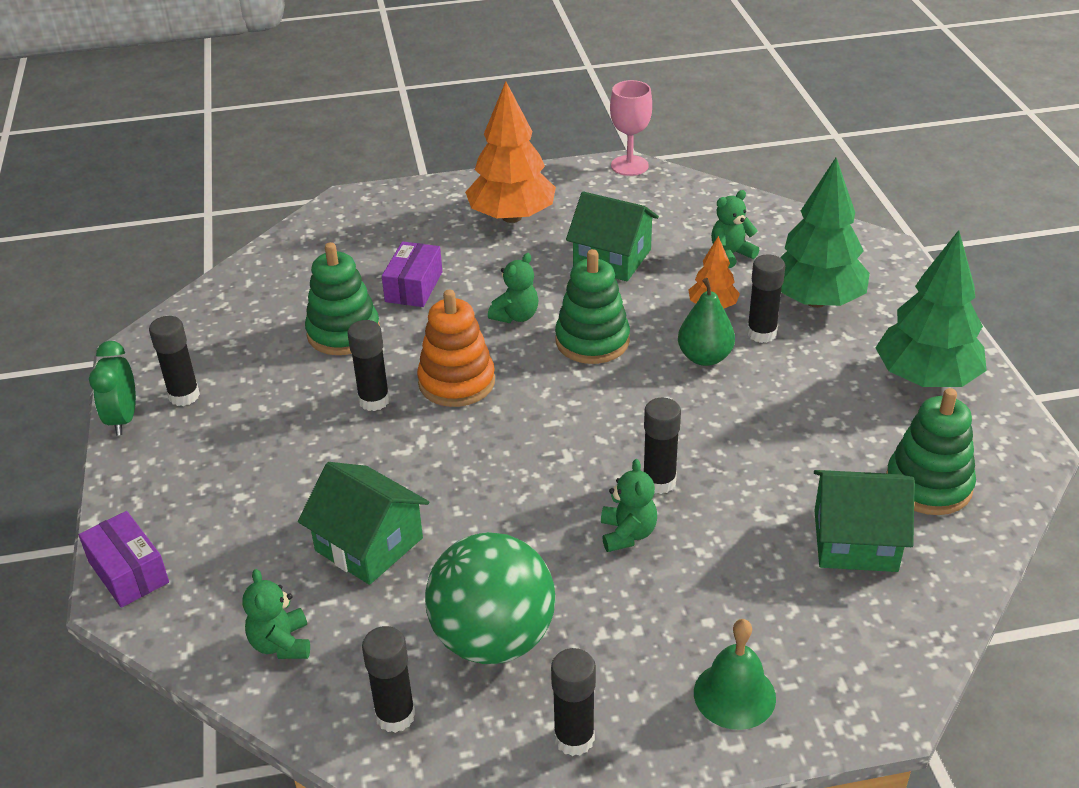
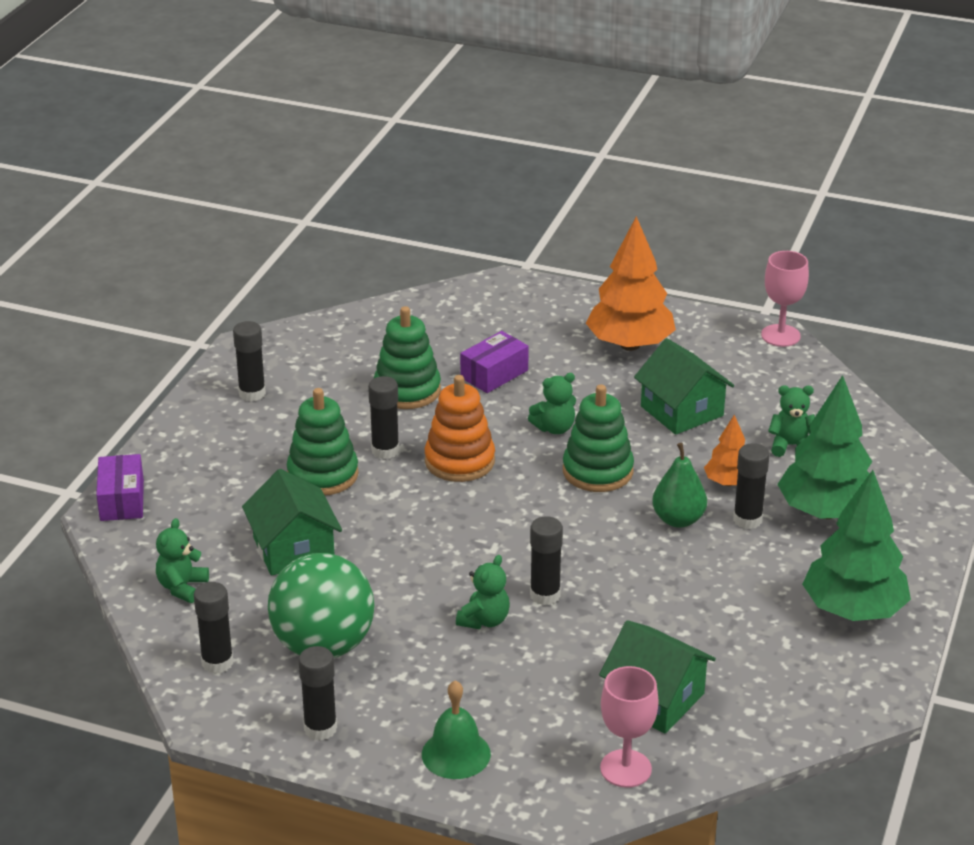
camera: 30 degrees right, 5 degrees down
green clock [89,341,136,435] -> none
green stacking toy [886,388,976,515] -> green stacking toy moved to [287,388,359,495]
none -> pink goblet [600,666,659,788]

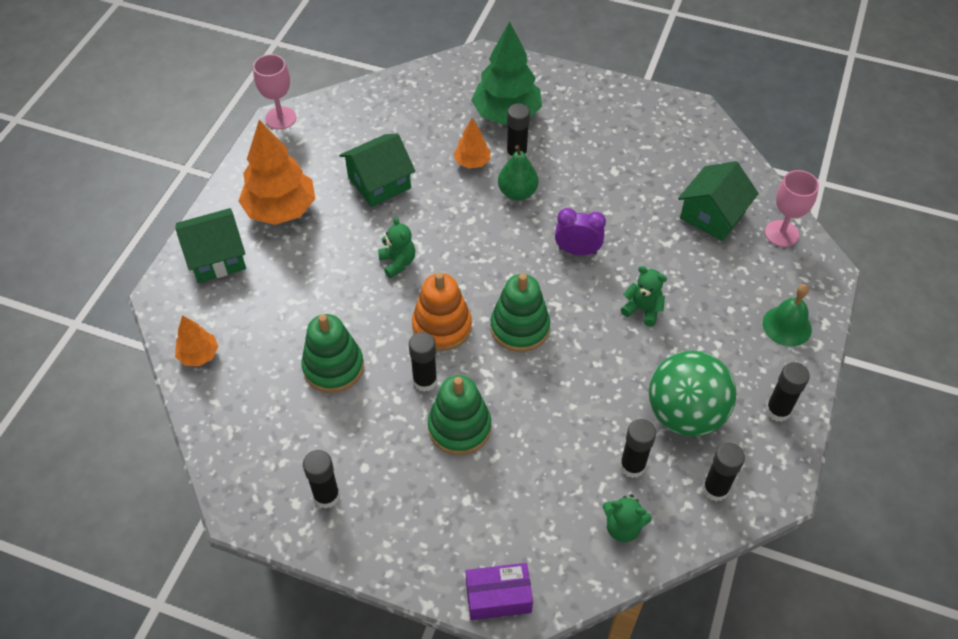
camera: 90 degrees left, 20 degrees up
green house [242,469,342,576] -> green house moved to [175,208,246,283]
purple box [460,331,529,393] -> none
black glue stick [530,516,563,605] -> black glue stick moved to [620,419,656,478]
green stacking toy [563,384,634,492] -> green stacking toy moved to [491,273,550,352]
green teddy bear [768,385,815,457] -> none
green tree [802,470,911,621] -> none
none -> orange tree [175,315,219,366]
none -> purple clock [555,208,606,255]

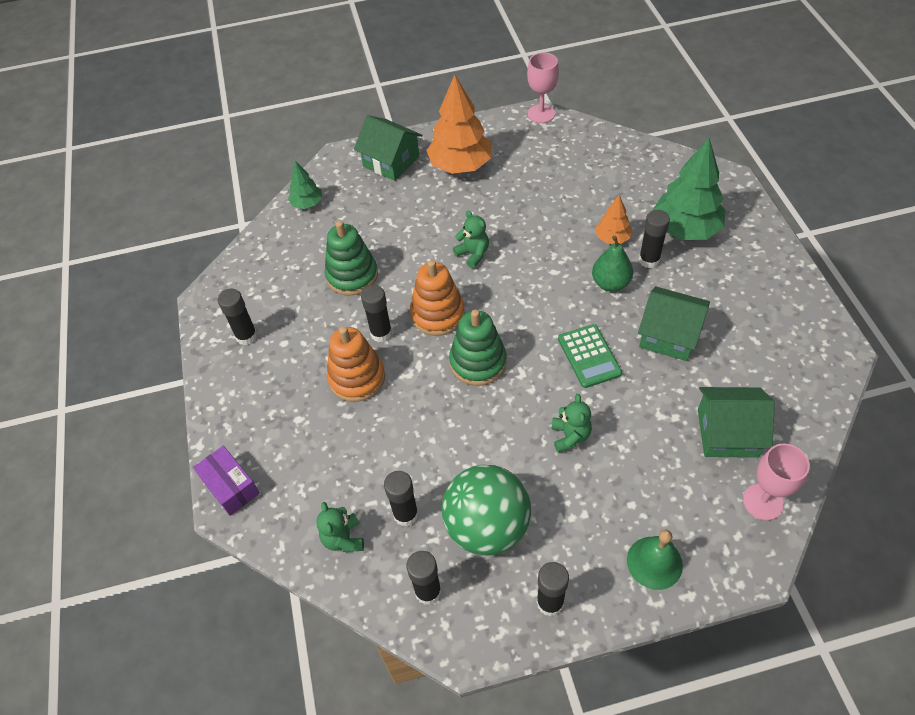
camera: 60 degrees right, 0 degrees up
orange tree [175,315,219,366] -> green tree [288,161,322,209]
green house [340,133,415,207] -> green house moved to [638,286,710,361]
green teddy bear [378,217,415,278] -> green teddy bear turned 75 degrees counterclockwise [453,210,489,268]
green stacking toy [428,375,491,455] -> orange stacking toy [327,327,385,402]
purple clock [555,208,606,255] -> green calculator [558,324,622,388]

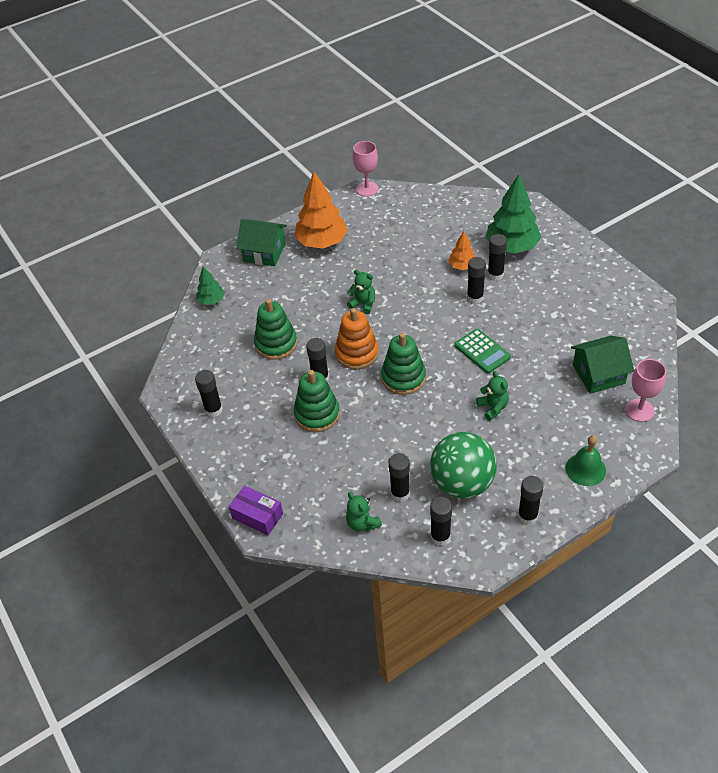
camera: 20 degrees left, 5 degrees down
orange stacking toy [327,327,385,402] -> green stacking toy [294,370,340,432]
green pear [592,236,633,291] -> black glue stick [467,257,486,304]
green house [638,286,710,361] -> none

